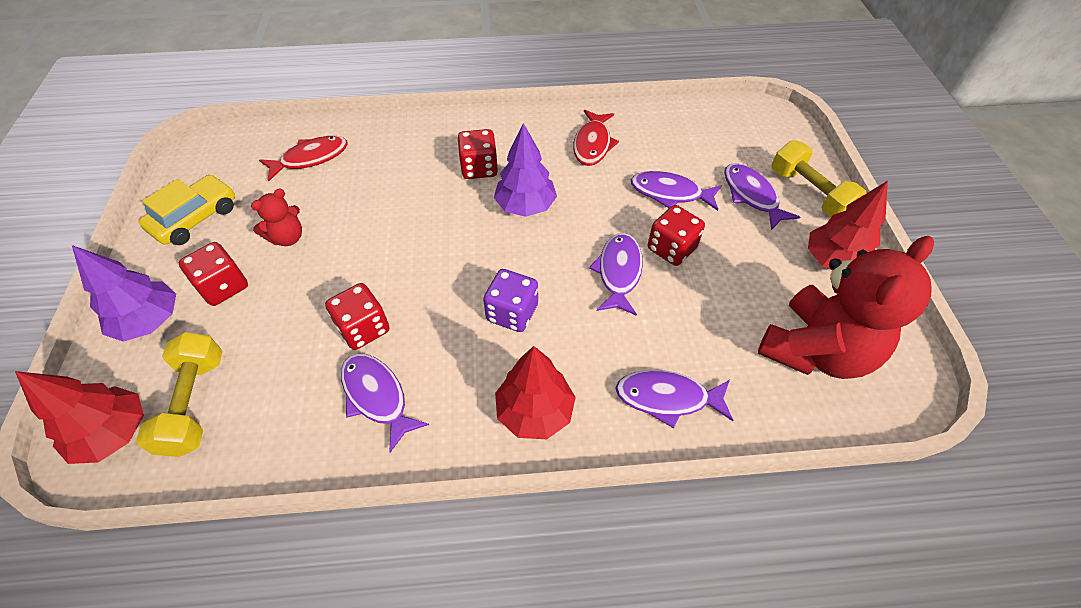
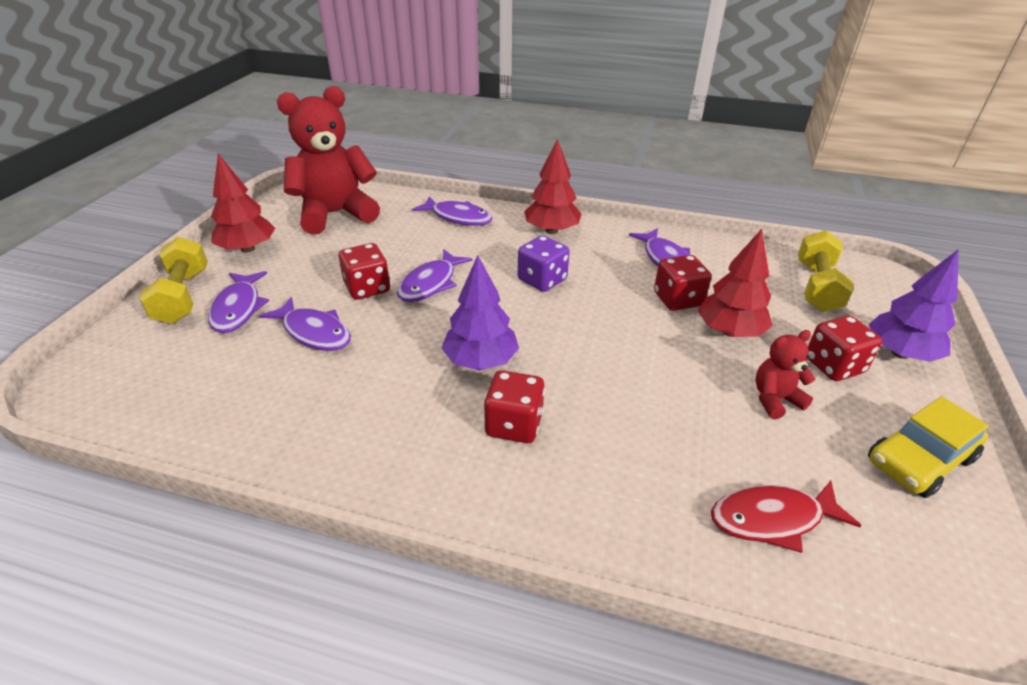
camera: 160 degrees left, 15 degrees down
red tree [15,371,144,464] -> red tree moved to [698,229,773,337]
red fish [573,110,619,166] -> none

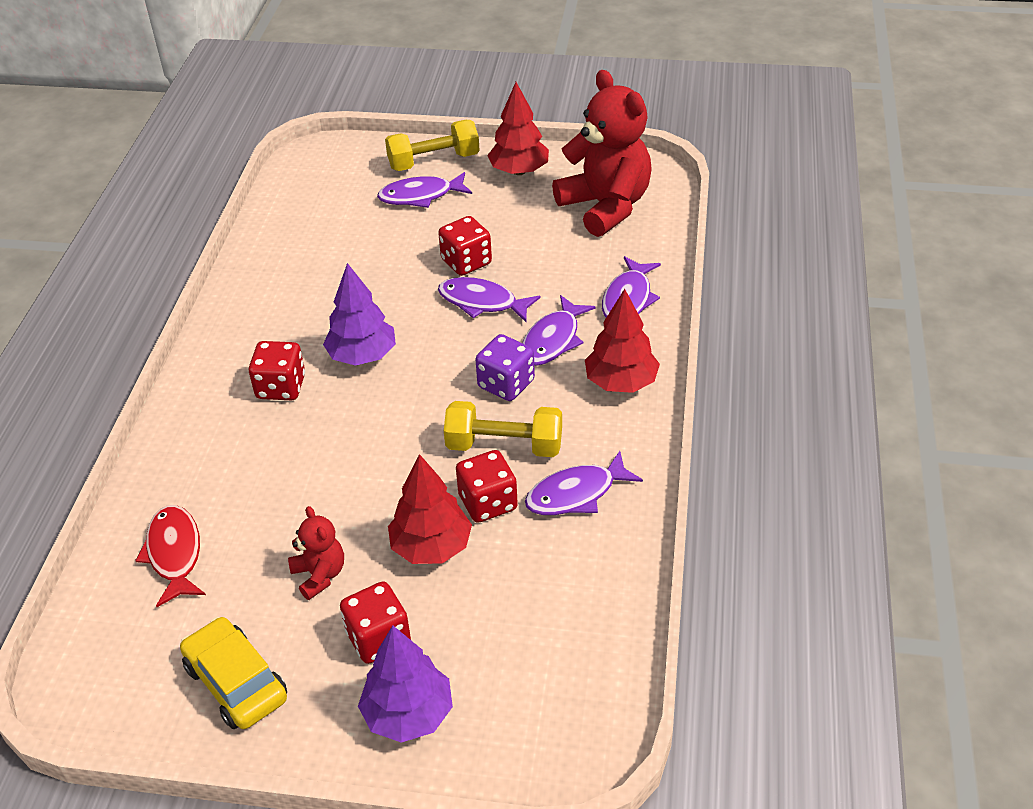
camera: 85 degrees right, 5 degrees up
purple fish [259,297,351,351] -> purple fish moved to [522,295,596,366]
yellow dumbbell [798,230,854,312] -> yellow dumbbell moved to [444,401,562,457]

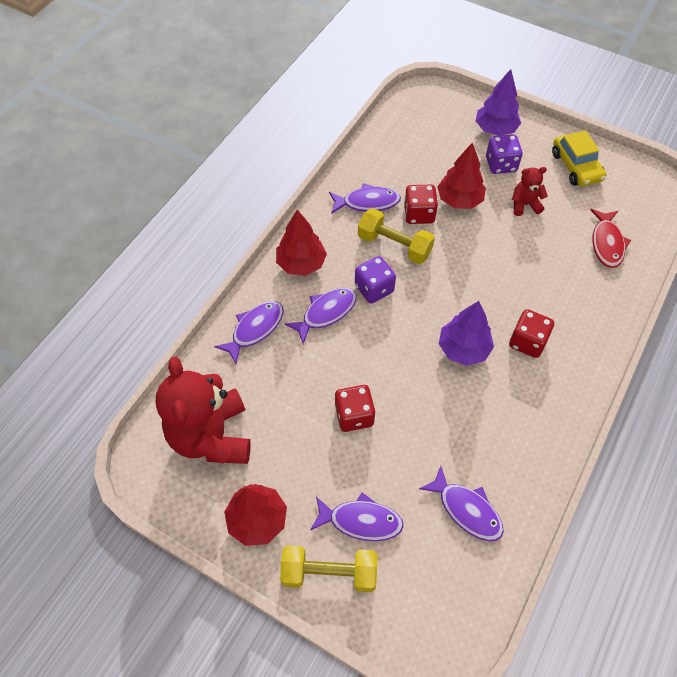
camera: 160 degrees left, 15 degrees up
red teddy bear [288,506,344,600] -> red teddy bear turned 90 degrees clockwise [512,167,548,216]
red dice [340,581,411,664] -> purple dice [486,134,523,174]
purple fish [438,277,541,322] -> purple fish moved to [419,466,504,541]

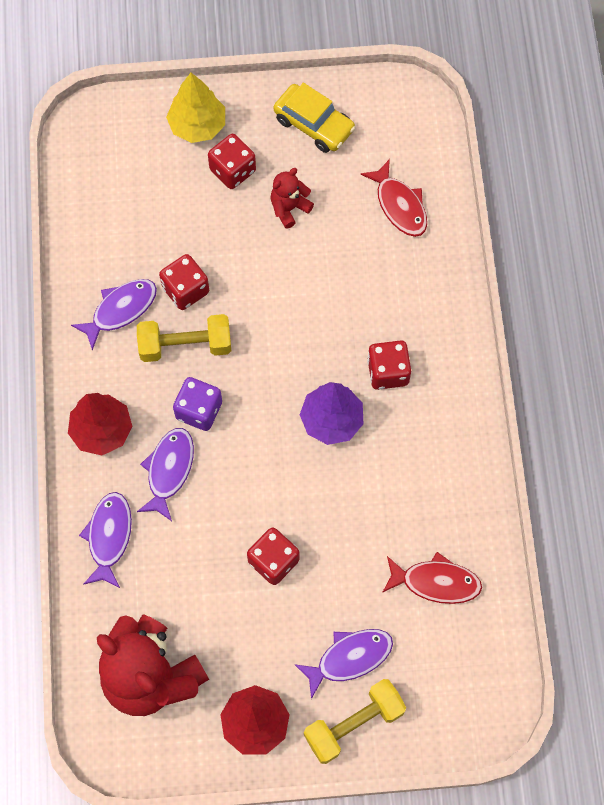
camera: 35 degrees left, 10 degrees up
purple fish [419,466,504,541] -> red fish [382,552,482,604]
red tree [437,142,486,209] -> none
purple tree [476,69,521,136] -> yellow tree [166,73,225,143]
purple dice [486,134,523,174] -> red dice [208,134,256,189]

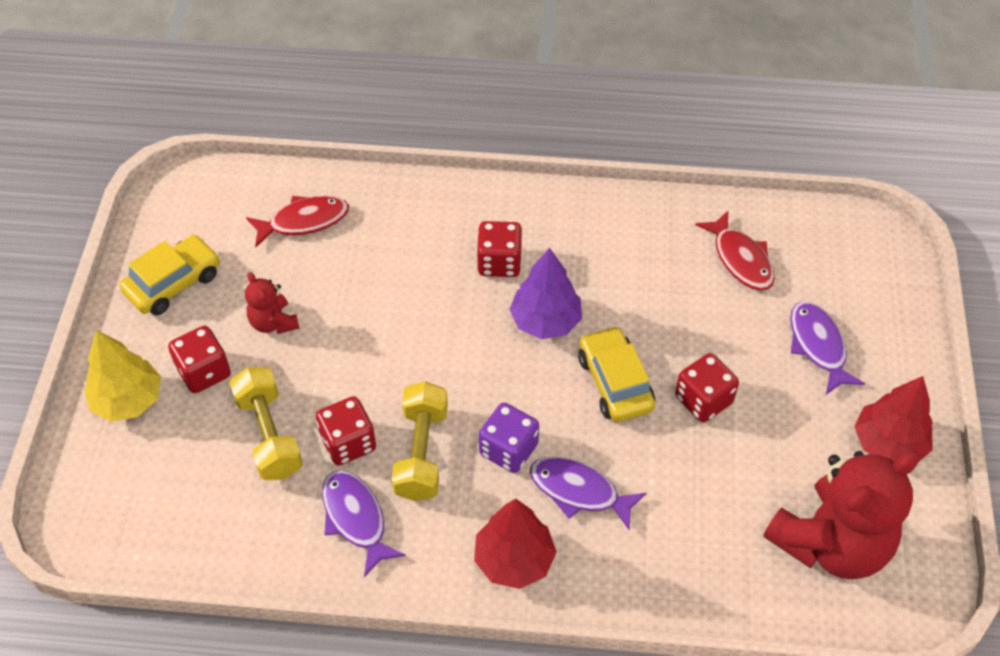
camera: 80 degrees left, 15 degrees down
purple fish [79,492,132,588] -> none
yellow dumbbell [304,679,406,764] -> yellow dumbbell moved to [229,367,303,480]
red fish [382,552,482,604] -> red fish turned 135 degrees clockwise [695,211,775,290]
none -> yellow car [578,326,655,422]

